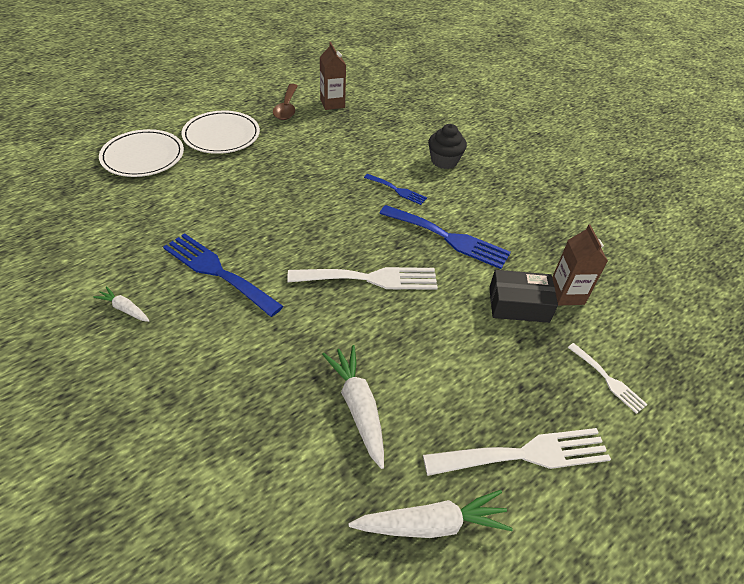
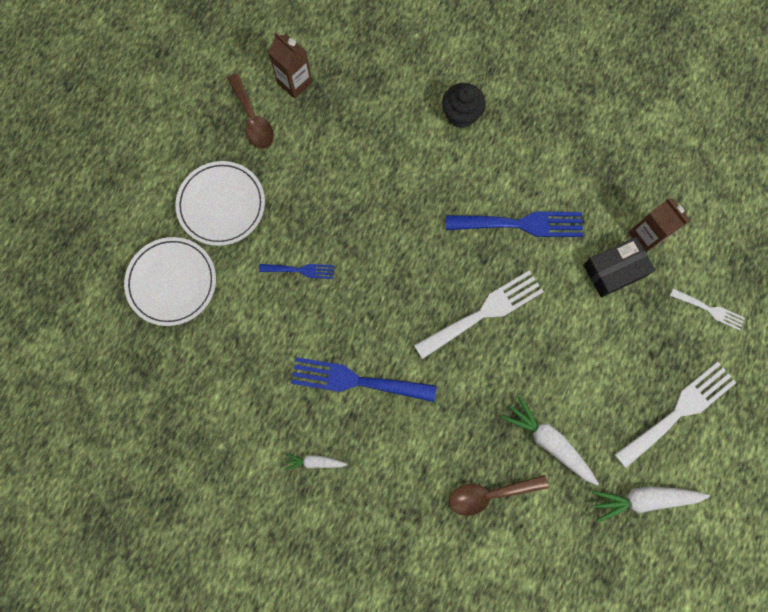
camera: 25 degrees left, 30 degrees up
white carrot [349,490,513,538] -> white carrot turned 150 degrees counterclockwise [592,486,710,522]
blue fork [364,174,427,205] -> blue fork moved to [259,264,334,279]
none -> brown spoon [449,475,548,516]

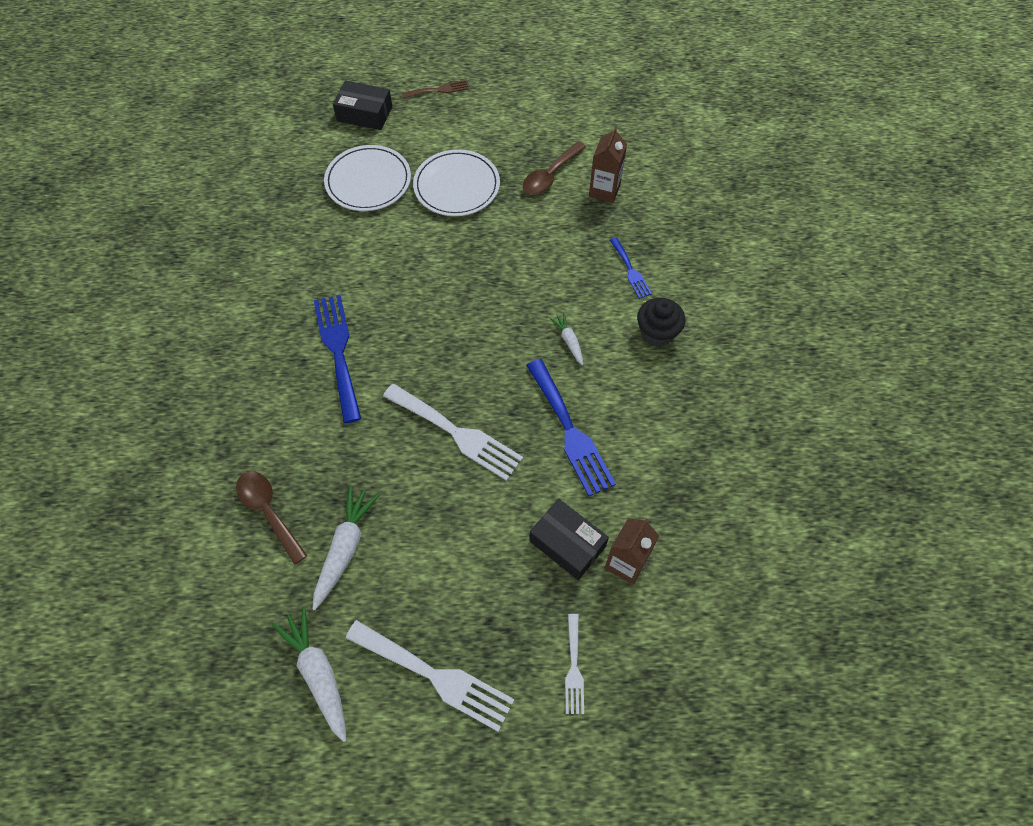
camera: 65 degrees right, 15 degrees down
blue fork [259,264,334,279] -> blue fork moved to [610,237,652,299]
white carrot [284,453,347,470] -> white carrot moved to [550,313,583,365]
none -> black box [333,80,392,130]
none -> brown fork [402,80,469,98]

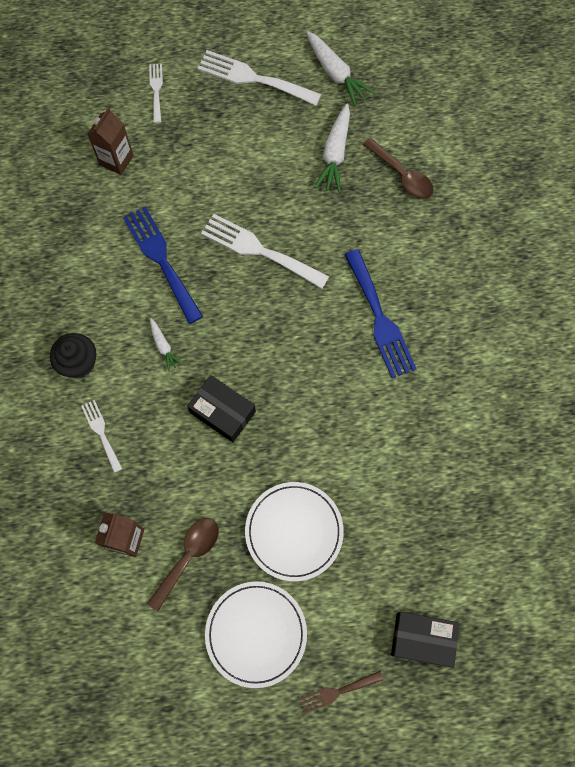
camera: 175 degrees right, 10 degrees up
white plate [324,145,411,211] -> white plate moved to [205,581,307,688]
black box [529,499,609,580] -> black box moved to [187,375,256,442]
blue fork [610,237,652,299] -> white fork [81,400,122,473]

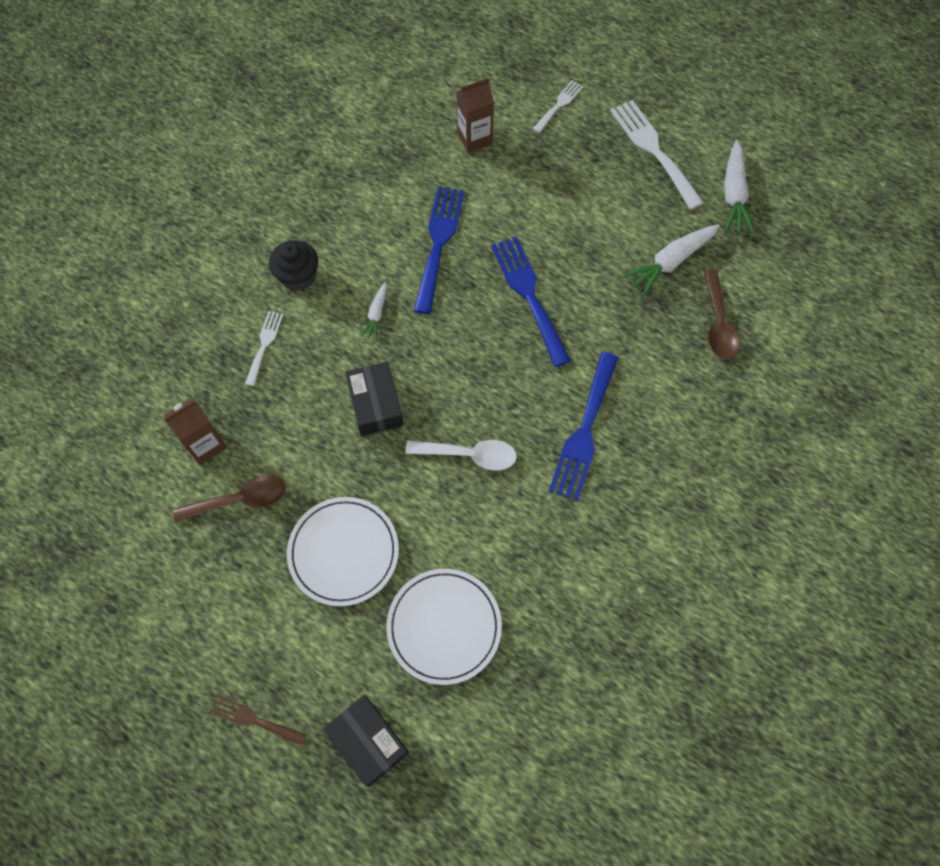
camera: 40 degrees right, 5 degrees down
white fork [201,214,329,289] -> blue fork [491,236,571,367]
white plate [205,581,307,688] -> white plate moved to [386,569,502,685]
none -> white spoon [405,440,517,471]

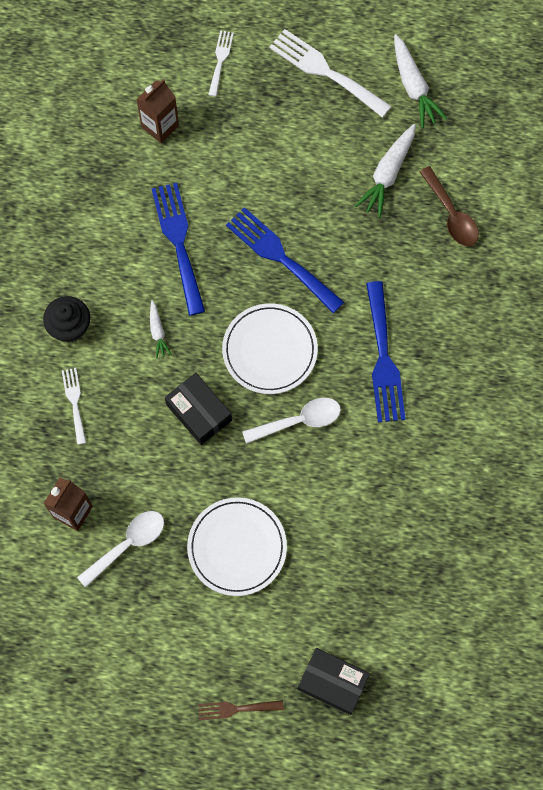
camera: 25 degrees left, 5 degrees up
brown spoon [173,475,286,523] -> white spoon [77,511,164,588]
white plate [386,569,502,685] -> white plate moved to [222,303,318,394]

